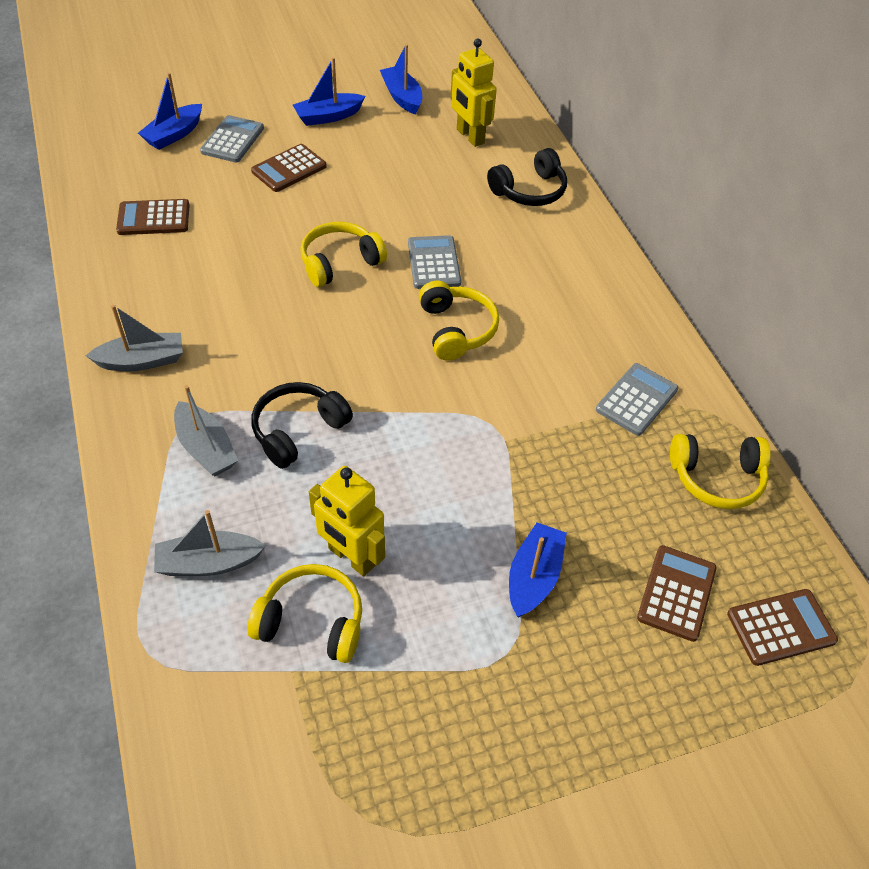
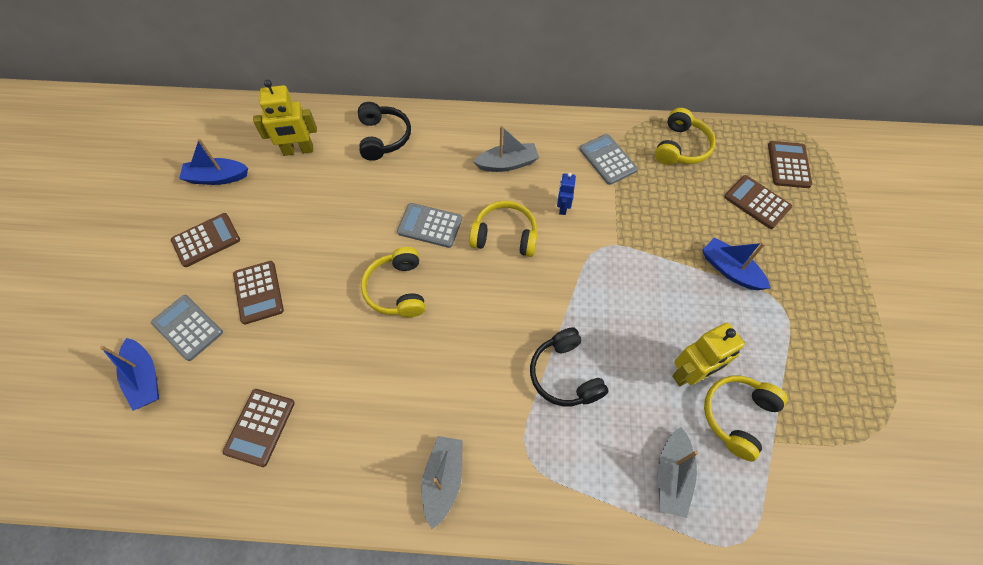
camera: 65 degrees left, 10 degrees up
grey boat [174,385,238,476] -> grey boat moved to [473,125,539,172]
blue boat [293,57,365,126] -> brown calculator [171,213,240,267]
none -> blue robot [557,173,576,215]

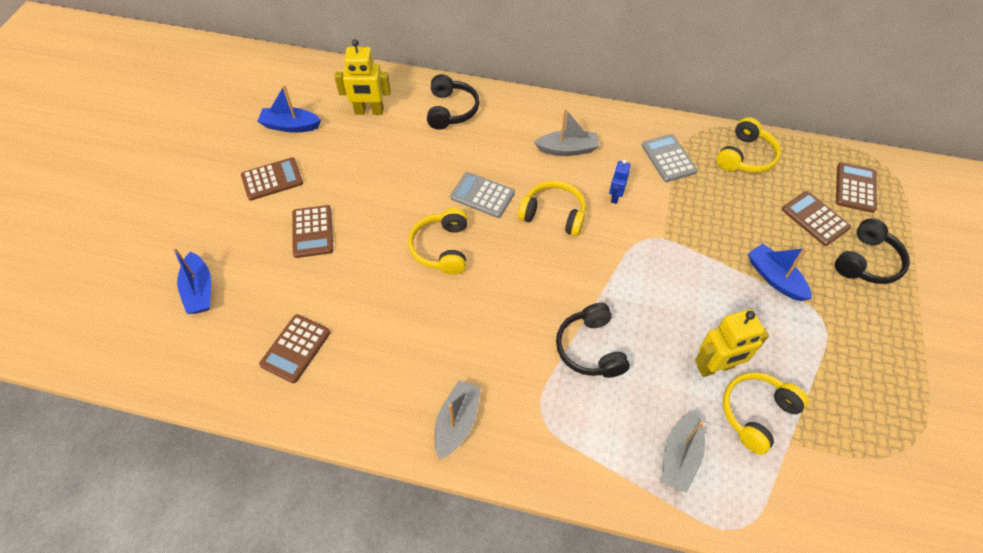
camera: 10 degrees right, 5 degrees down
grey calculator [151,295,223,361] -> none
none -> black headphones [835,218,910,284]

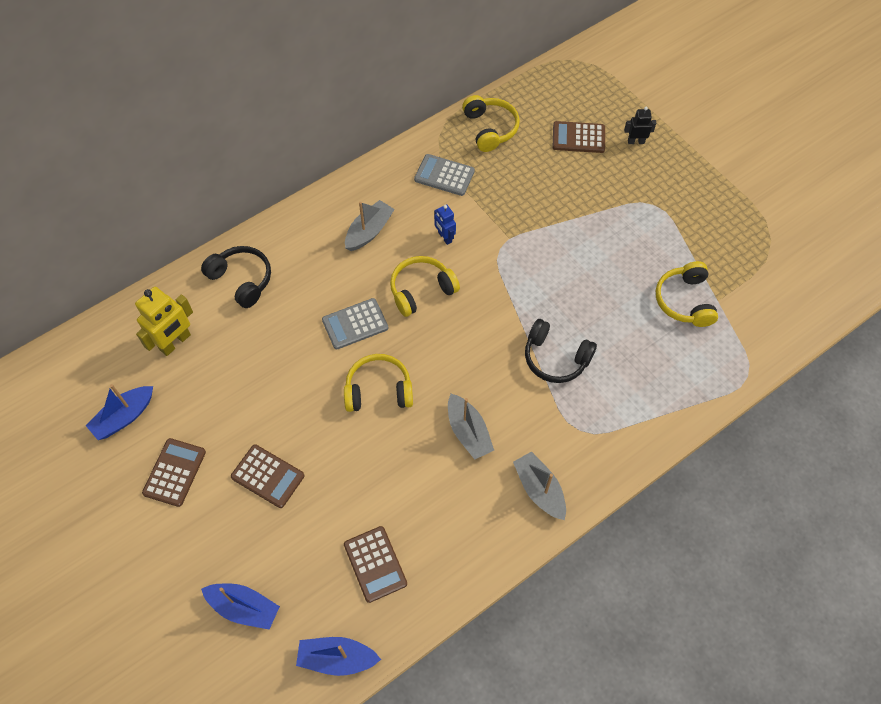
camera: 50 degrees left, 5 degrees up
yellow headphones [408,208,468,275] -> yellow headphones turned 135 degrees clockwise [344,354,413,412]
grey boat [661,411,705,493] -> grey boat moved to [448,394,494,460]
yellow robot [695,309,769,377] -> none
blue boat [748,243,812,301] -> blue boat moved to [296,637,381,676]
black headphones [835,218,910,284] -> black robot [624,107,656,144]
brown calculator [836,162,877,213] -> none

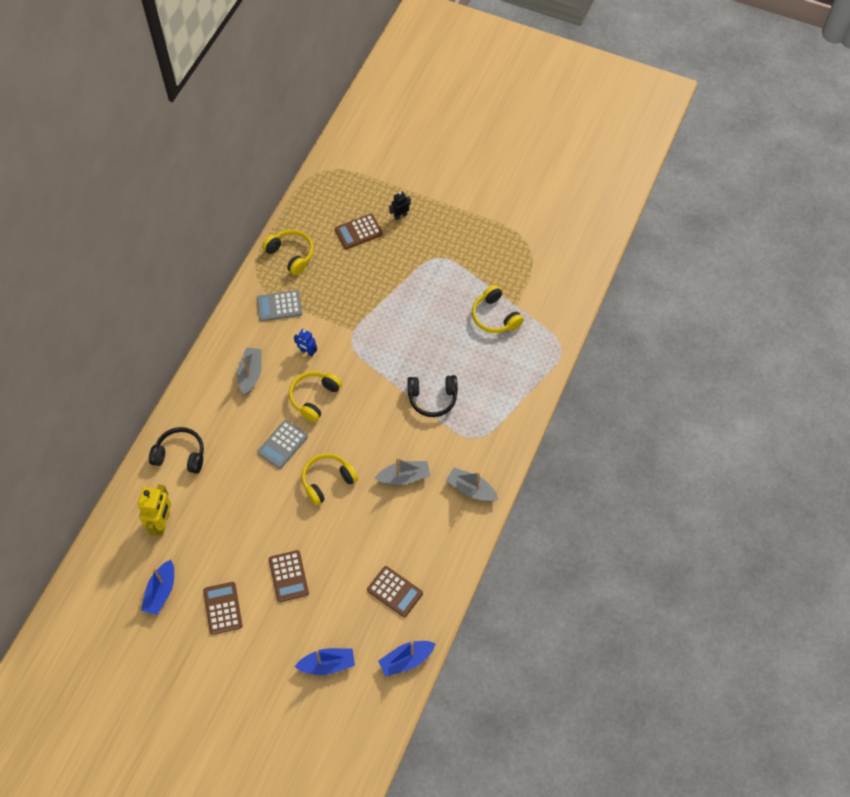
camera: 30 degrees left, 0 degrees up
brown calculator [231,444,305,508] -> brown calculator turned 75 degrees clockwise [269,550,309,602]
grey boat [448,394,494,460] -> grey boat turned 45 degrees counterclockwise [375,458,430,485]

